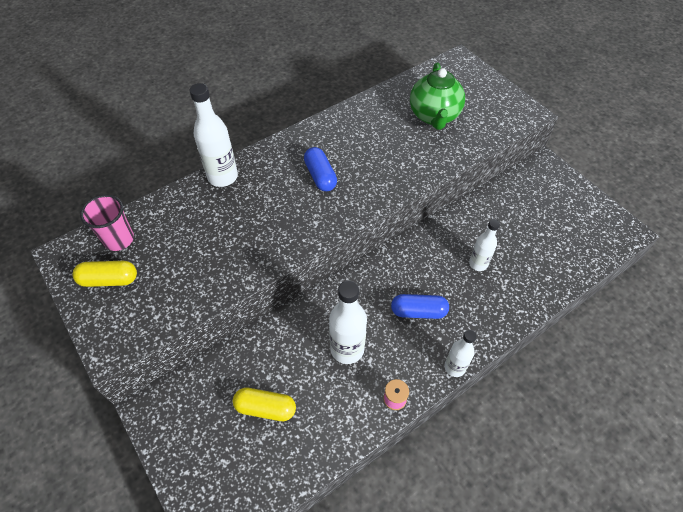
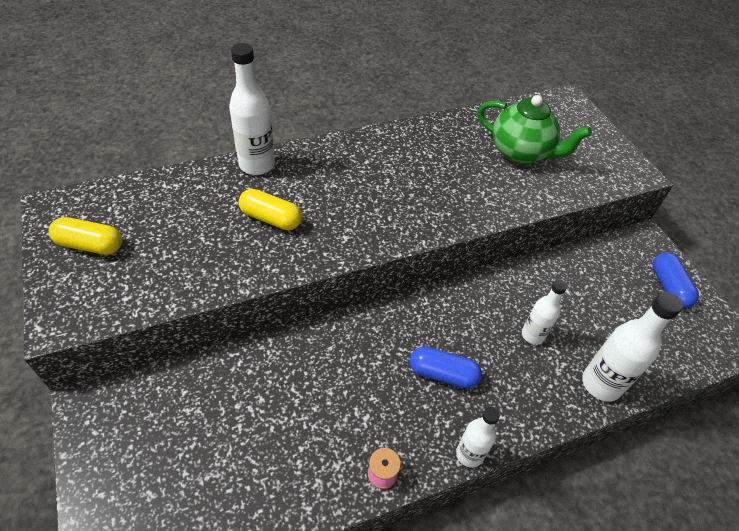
camera: 10 degrees right, 5 degrees down
pink cup [80,195,134,251] -> none
yellow capsule [233,388,296,421] -> yellow capsule moved to [239,189,302,230]
blue capsule [304,147,337,191] -> blue capsule moved to [652,252,699,308]
white bottle [329,281,367,364] -> white bottle moved to [582,292,683,402]
green teapot [410,62,465,130] -> green teapot turned 75 degrees counterclockwise [478,95,592,164]

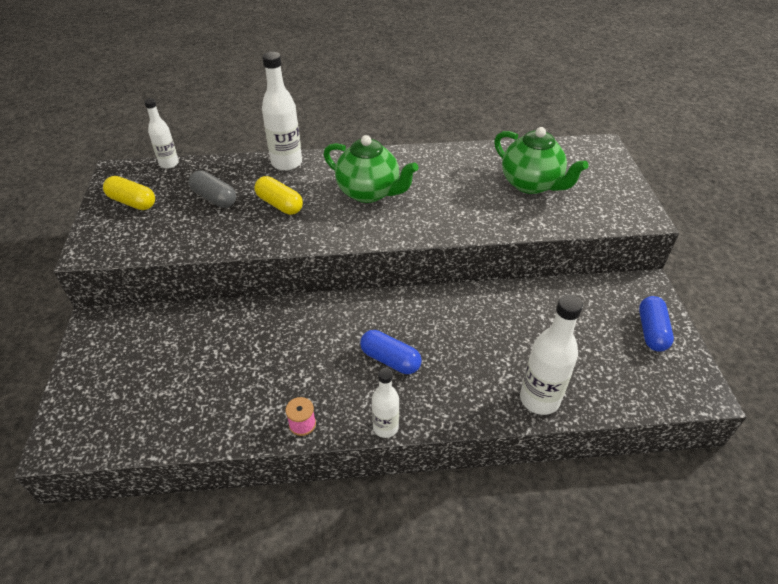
camera: 20 degrees right, 5 degrees down
white bottle [522,280,567,345] -> white bottle moved to [144,98,179,169]
none -> grey capsule [189,170,236,208]
none -> green teapot [324,135,418,203]

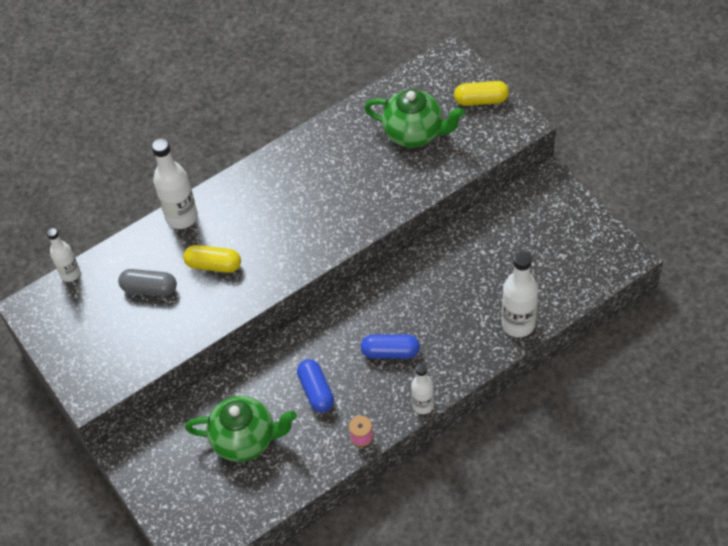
camera: 25 degrees left, 10 degrees up
yellow capsule [103,176,155,210] -> yellow capsule moved to [454,81,509,106]
green teapot [324,135,418,203] -> green teapot moved to [185,396,297,462]
blue capsule [639,296,674,352] -> blue capsule moved to [297,359,334,412]

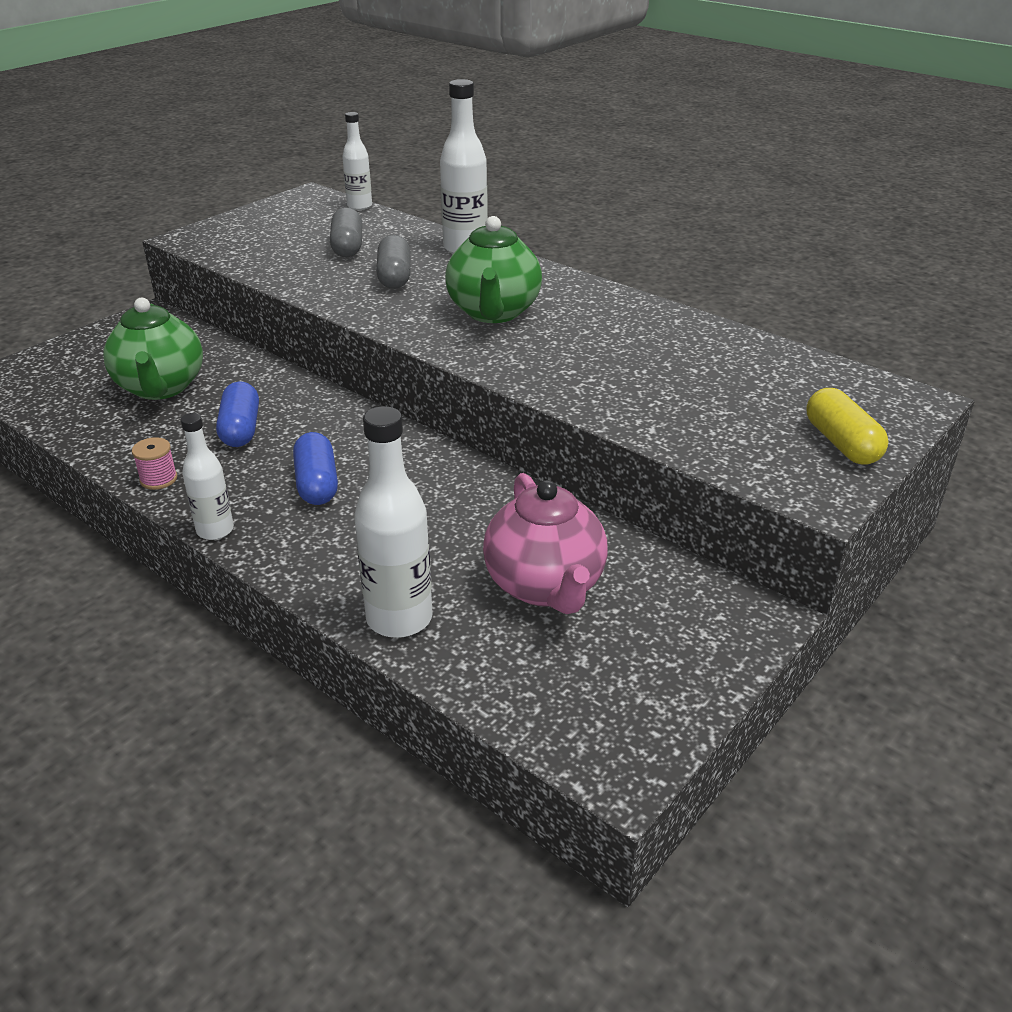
camera: 70 degrees right, 20 degrees down
yellow capsule [183,245,241,273] -> grey capsule [376,235,411,289]
blue capsule [297,359,334,412] -> blue capsule turned 60 degrees counterclockwise [216,381,259,447]
green teapot [364,89,465,148] -> green teapot moved to [445,216,542,323]
none -> pink teapot [483,473,608,614]

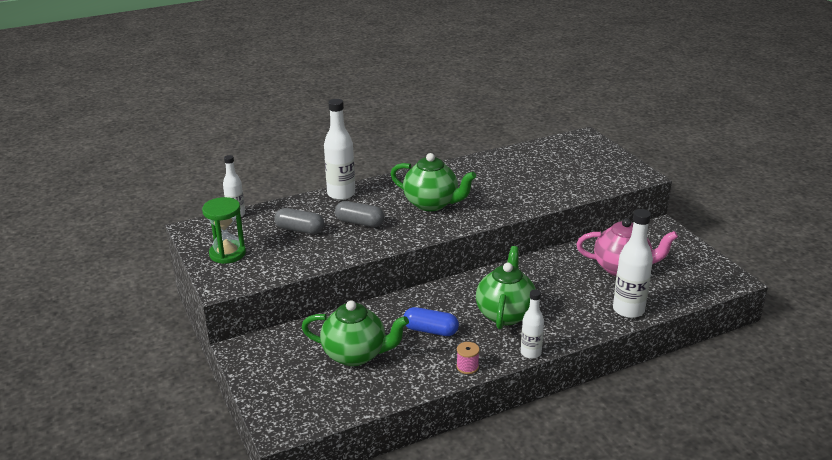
camera: 65 degrees left, 5 degrees down
blue capsule [293,432,338,505] -> green teapot [476,246,536,329]
yellow capsule [806,388,889,465] -> none
none -> green hourglass [202,197,246,264]

